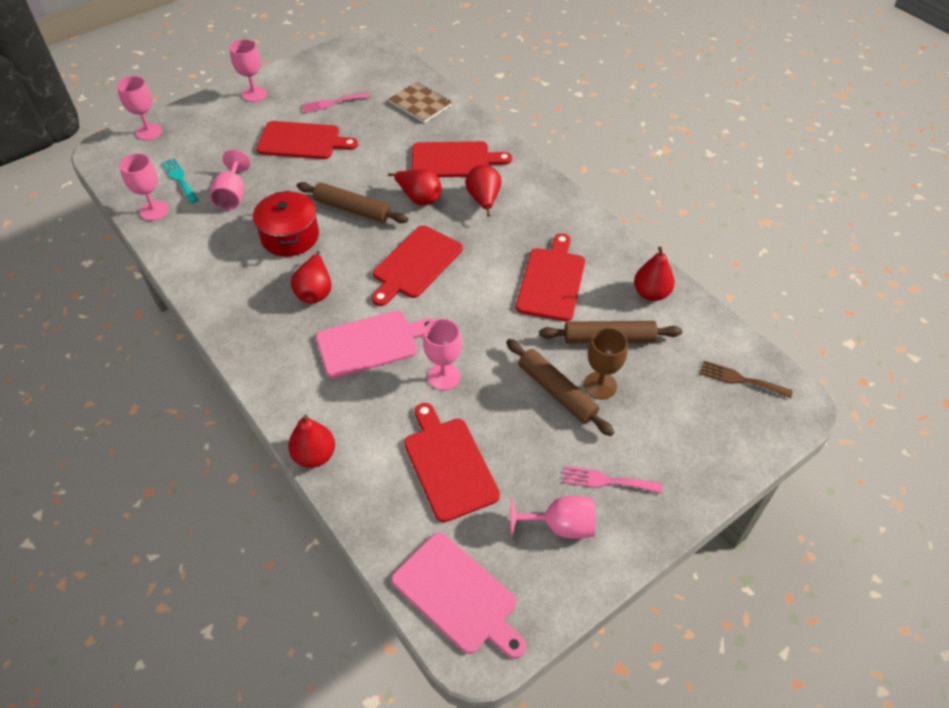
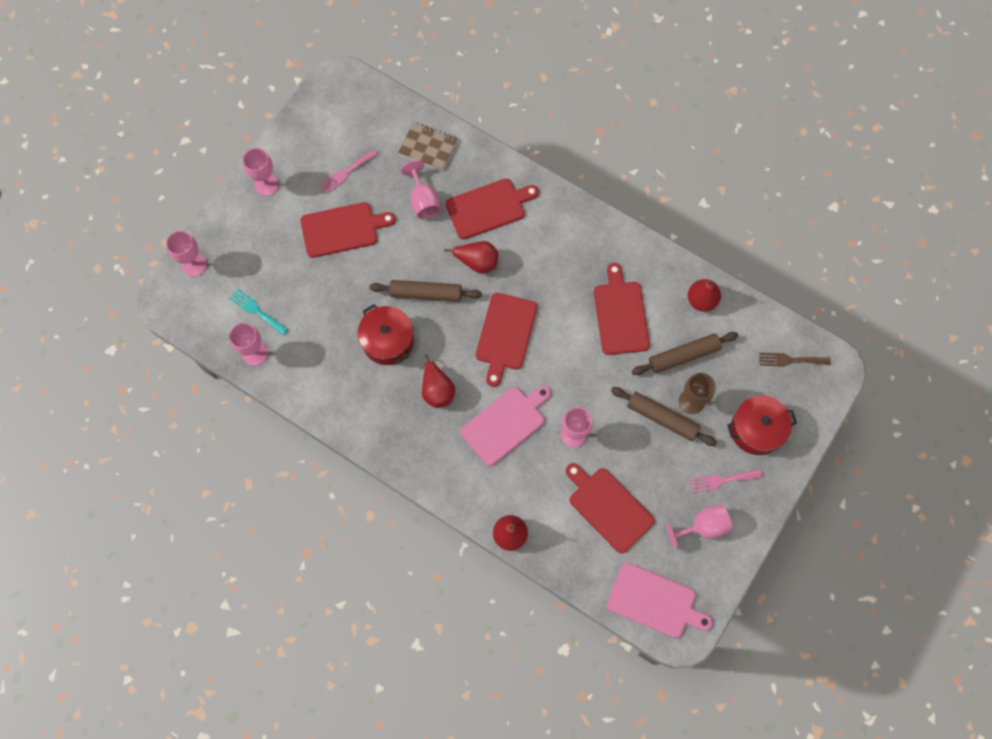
camera: 20 degrees left, 20 degrees up
pink goblet [210,149,250,210] -> pink goblet moved to [401,160,441,219]
red pear [465,165,501,217] -> none
none -> red pot [727,395,797,455]

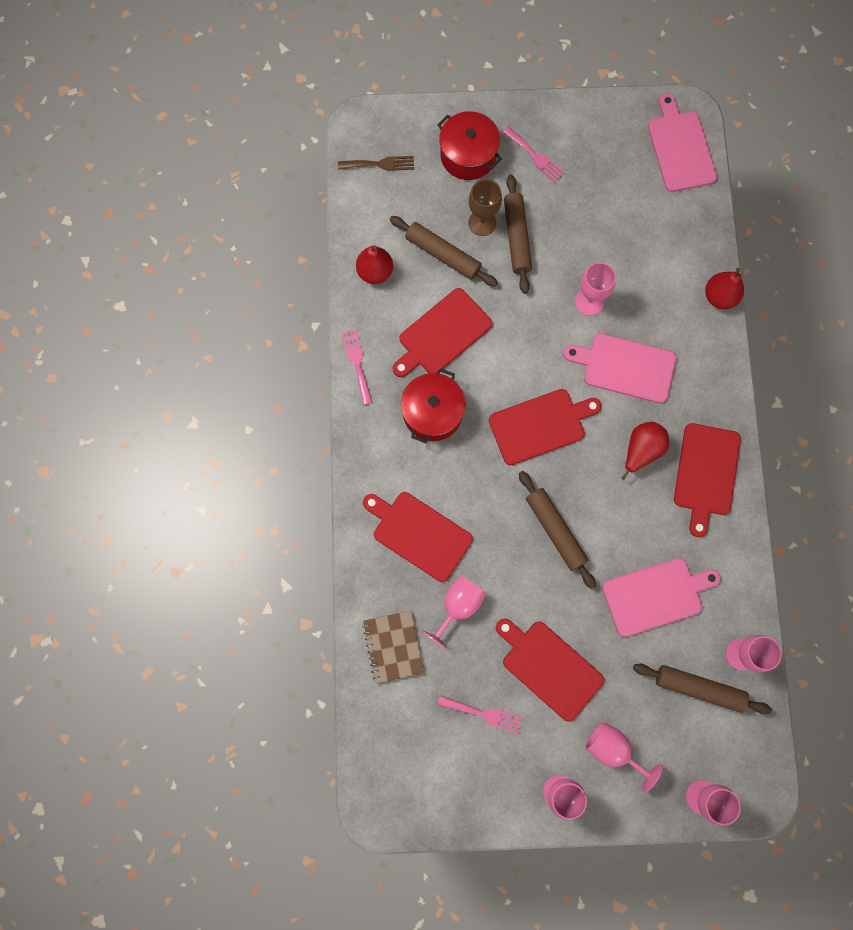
camera: 125 degrees left, 5 degrees up
turquoise fork [229,289,288,335] -> brown rolling pin [633,664,772,714]
red pot [358,304,414,365] -> red pot moved to [401,368,466,443]
red pear [444,241,498,274] -> none
red cutting board [566,463,655,554] -> red cutting board moved to [674,423,741,537]
pink goblet [666,504,732,550] -> pink goblet moved to [585,722,663,792]
brown fork [759,352,830,367] -> brown fork turned 60 degrees counterclockwise [338,156,414,171]
none -> pink fork [342,329,373,405]
none -> pink cutting board [602,558,721,637]

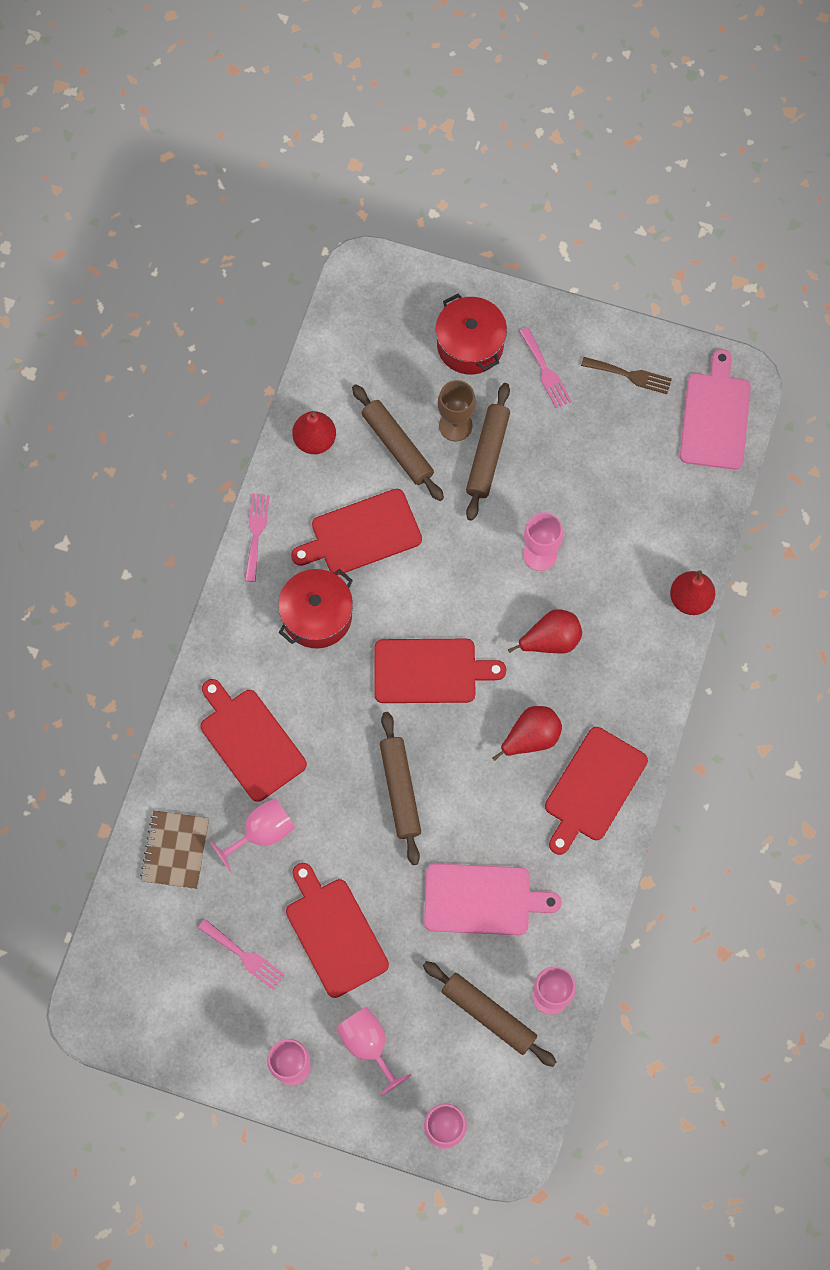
camera: 20 degrees right, 5 degrees down
brown fork [338,156,414,171] -> brown fork moved to [581,357,672,394]
pink cutting board [563,334,676,403] -> red pear [508,609,582,654]

